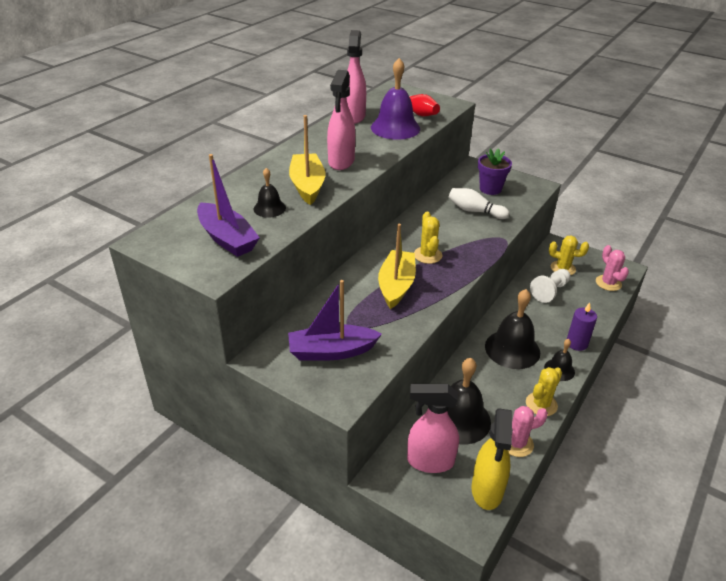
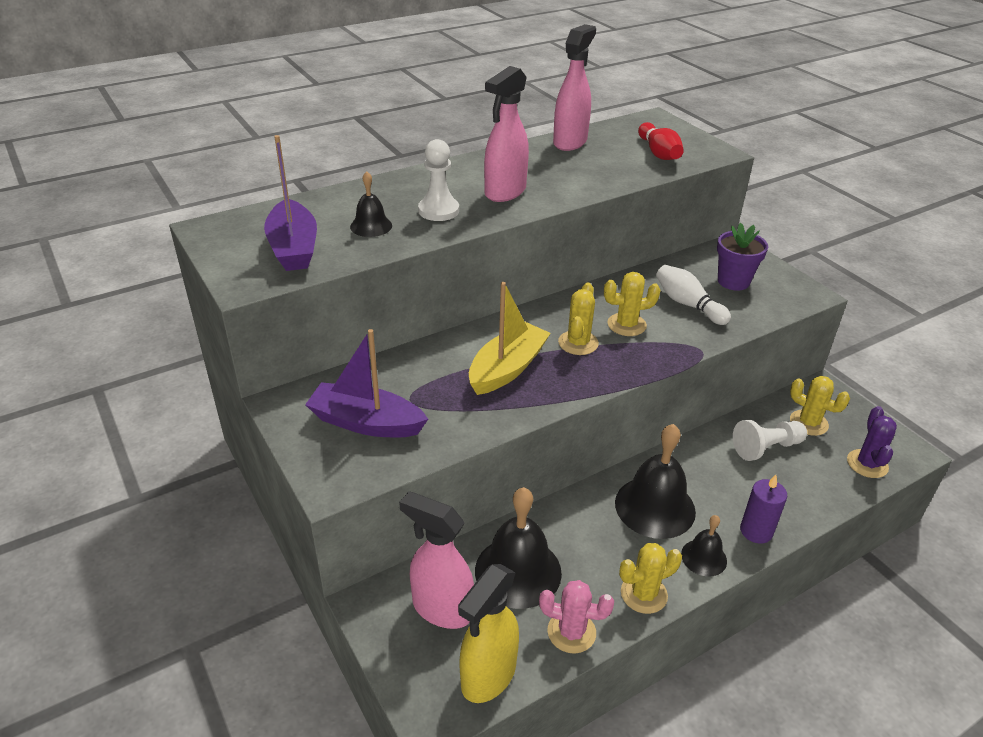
camera: 25 degrees right, 0 degrees up
yellow boat [289,115,326,205] -> white pawn [418,139,459,221]
purple bell [371,58,420,140] -> none
pink cactus [596,245,629,291] -> purple cactus [847,406,897,478]
none -> yellow cactus [604,272,661,336]

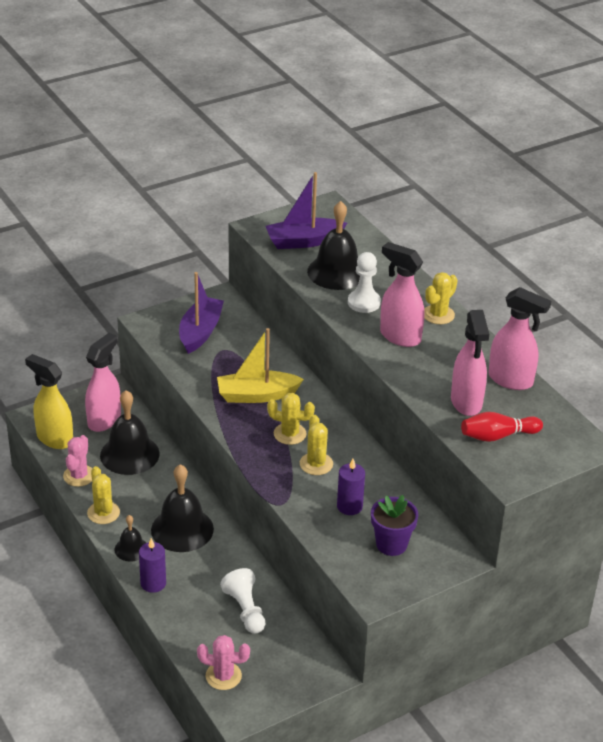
camera: 90 degrees right, 0 degrees up
black bell [350,171,392,237] -> black bell [307,201,360,290], size x1.88
yellow boat [469,282,551,395] -> yellow boat turned 135 degrees clockwise [217,328,304,403]
white bowling pin [656,265,731,325] -> purple candle [337,459,365,515]
yellow cactus [790,376,850,436] -> yellow cactus moved to [424,272,458,324]
purple cactus [847,406,897,478] -> pink cactus [197,635,250,690]
none -> pink spray bottle [451,310,489,416]

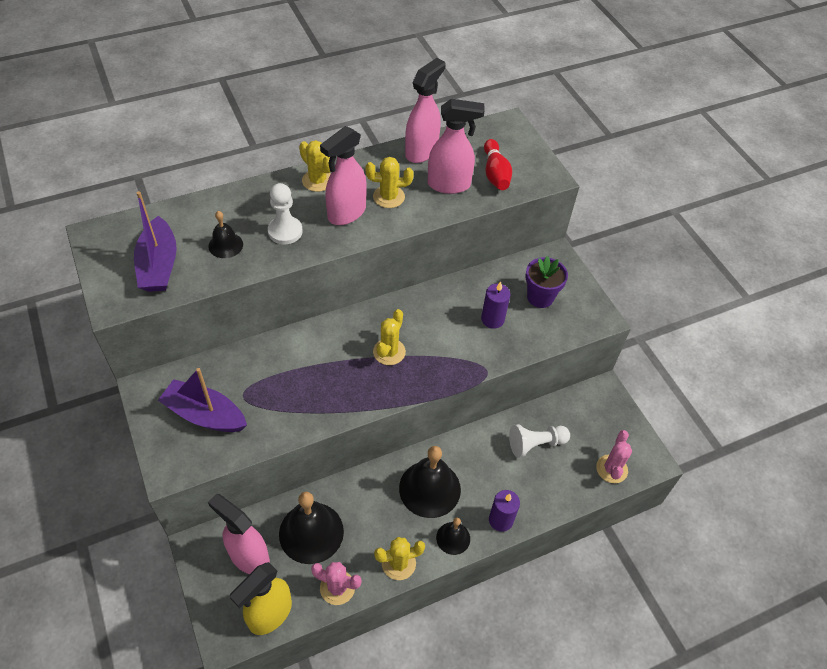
camera: 85 degrees left, 15 degrees up
yellow boat [217,328,304,403] -> none
yellow cactus [300,415,333,475] -> yellow cactus moved to [366,157,414,208]
black bell [307,201,360,290] -> black bell [208,211,243,258], size x0.53

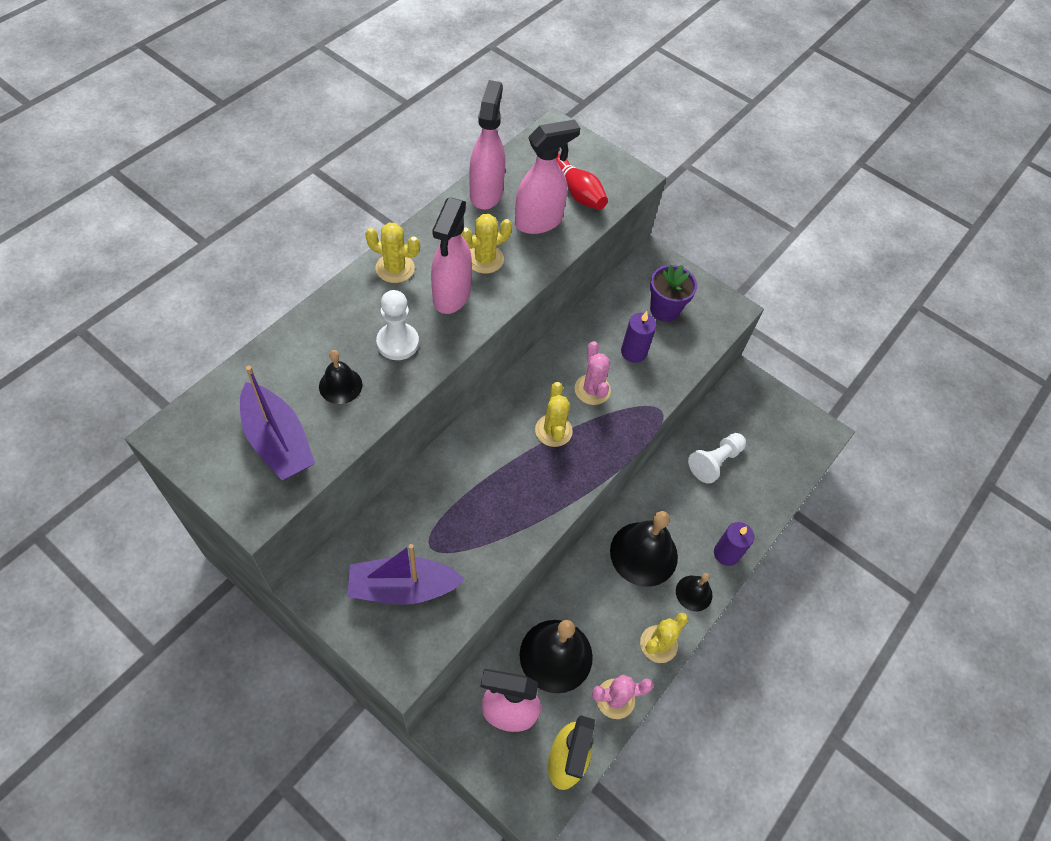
camera: 30 degrees left, 5 degrees up
pink cactus [596,430,632,483] -> pink cactus moved to [575,341,611,405]

